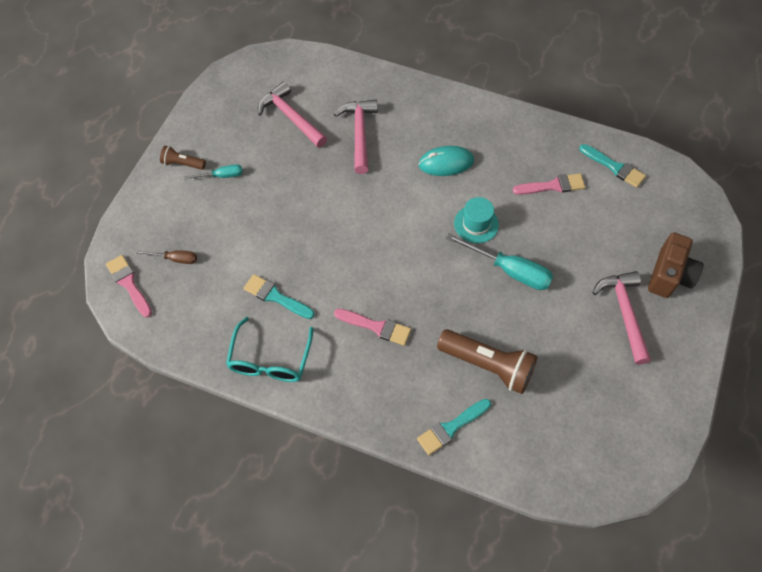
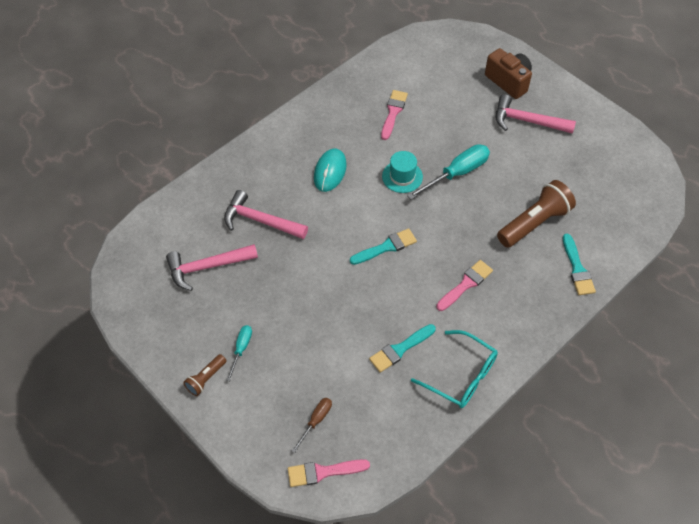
camera: 65 degrees left, 5 degrees down
turquoise brush [579,144,646,188] -> turquoise brush moved to [350,228,417,265]

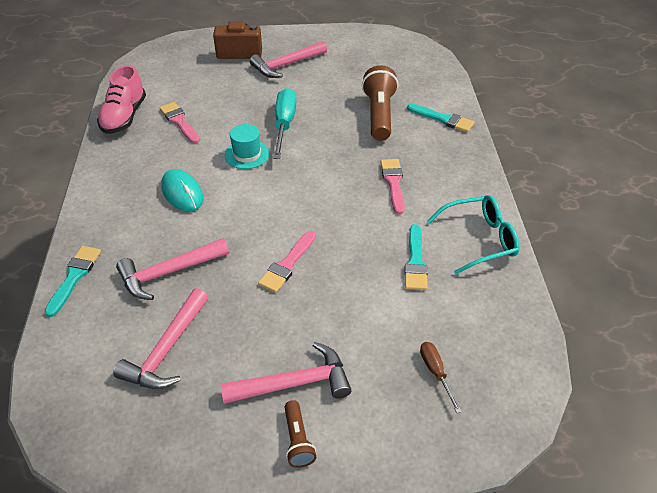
camera: 50 degrees left, 10 degrees down
turquoise screwdriver [226,325,252,381] -> pink hammer [221,342,352,404]
pink brush [288,459,370,487] -> pink brush moved to [258,231,316,293]
turquoise brush [350,228,417,265] -> turquoise brush moved to [45,246,101,317]
none -> pink shoe [97,65,146,134]

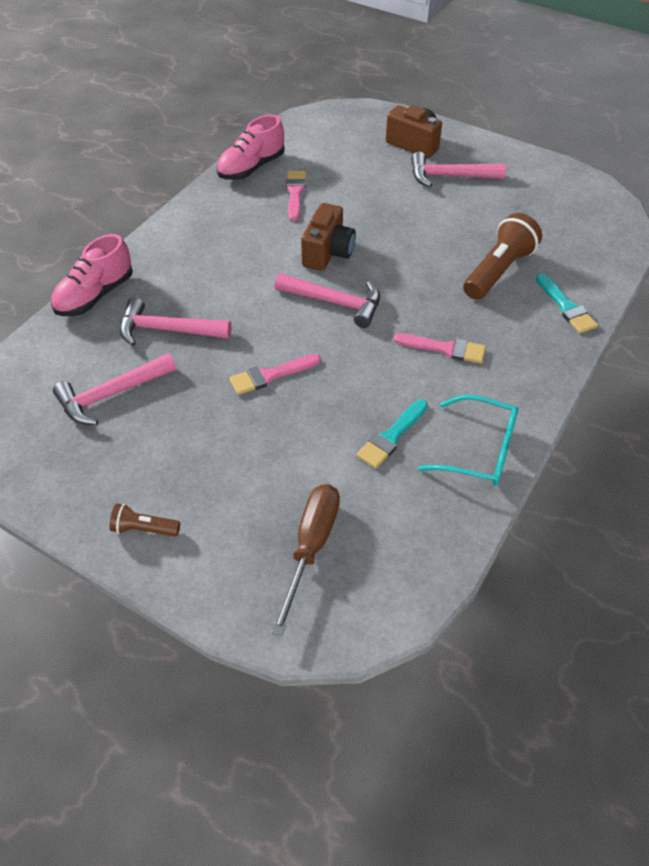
camera: 35 degrees right, 5 degrees up
turquoise brush [45,246,101,317] -> pink shoe [51,234,133,316]
turquoise mouse [161,169,203,212] -> none
pink hammer [221,342,352,404] -> pink hammer moved to [275,273,380,328]
turquoise hat [225,124,269,169] -> brown camera [301,203,356,271]
turquoise screwdriver [273,88,297,159] -> none
brown flashlight [284,400,316,468] -> brown flashlight turned 75 degrees clockwise [109,504,180,536]
pink brush [380,159,405,214] -> pink brush turned 75 degrees clockwise [394,333,486,363]
brown screwdriver [420,342,462,413] -> brown screwdriver [271,484,340,636], size x1.83

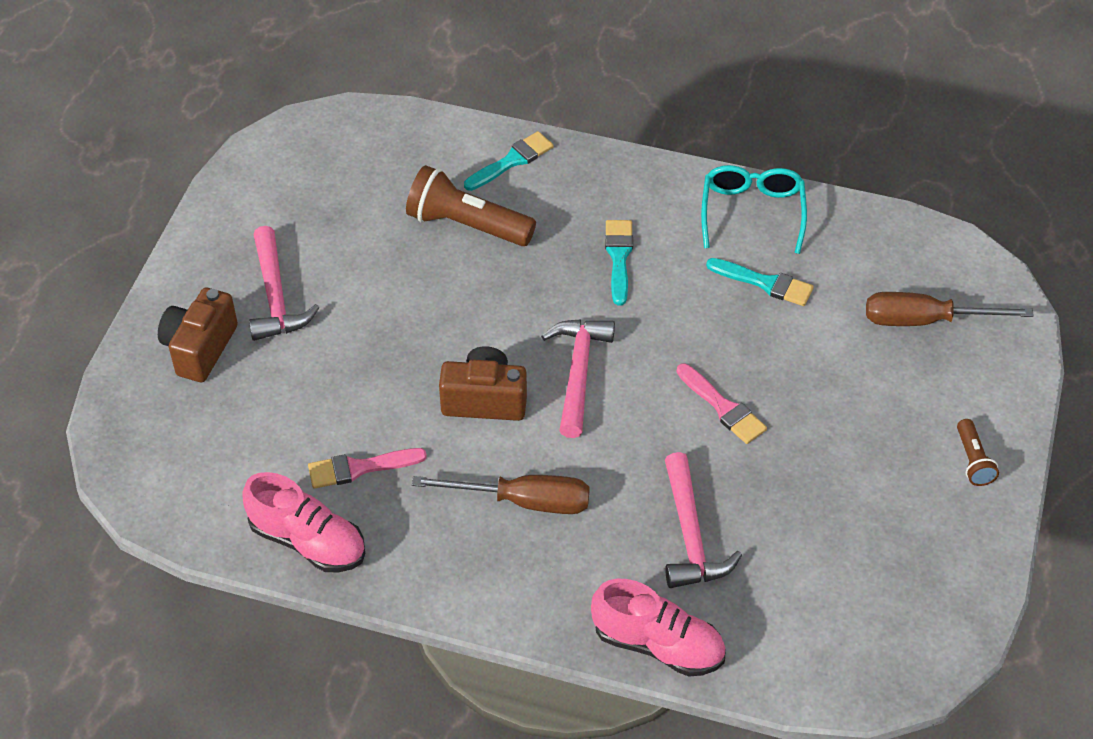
camera: 105 degrees left, 0 degrees up
pink hammer [53,353,176,425] -> none
pink brush [394,333,486,363] -> turquoise brush [605,220,633,305]
none -> brown screwdriver [412,475,590,514]

